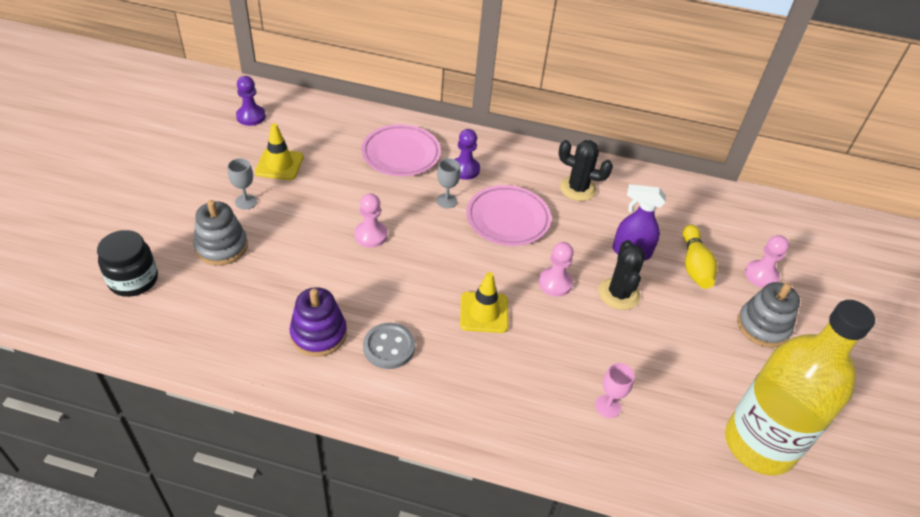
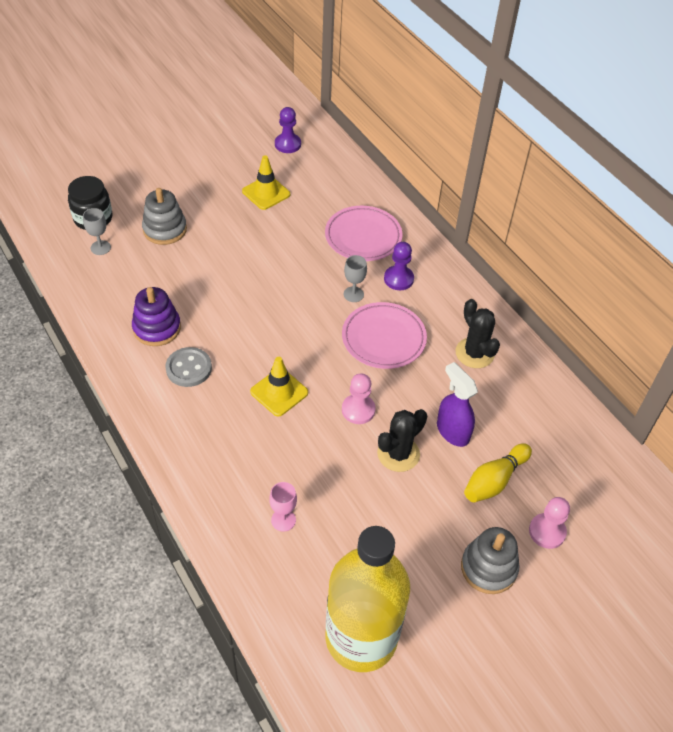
camera: 45 degrees right, 5 degrees up
grey goblet [228,158,257,210] -> grey goblet moved to [83,208,111,255]
pink pawn [354,193,388,248] -> none

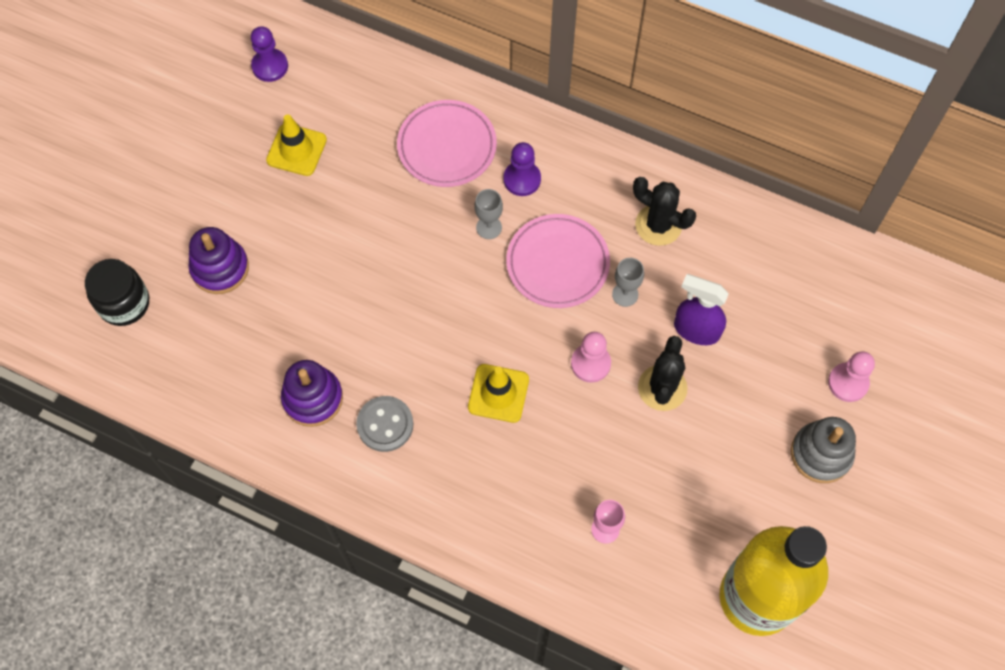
camera: 30 degrees left, 15 degrees up
grey goblet [83,208,111,255] -> grey goblet moved to [612,258,644,307]
grey stacking toy [142,188,187,245] -> purple stacking toy [188,227,249,294]
yellow bowling pin [464,443,532,502] -> none

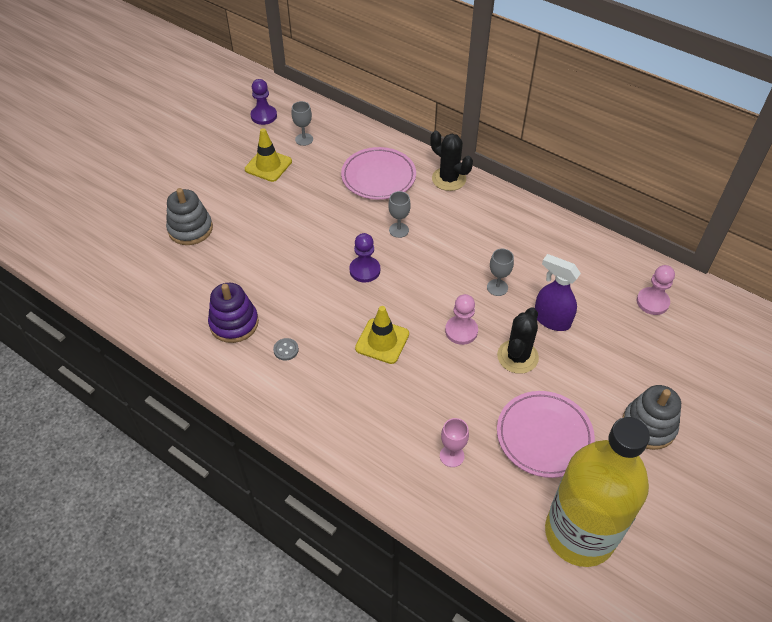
camera: 10 degrees right, 15 degrees down
black jar [85,259,149,326] -> none
purple stacking toy [188,227,249,294] -> grey stacking toy [166,188,213,245]
grey button [356,396,413,452] -> grey button [273,338,299,360], size x0.54
purple pawn [504,142,541,196] -> purple pawn moved to [349,233,380,283]
pink plate [506,214,610,308] -> pink plate moved to [497,391,595,478]
black cactus [633,177,696,246] -> black cactus moved to [430,131,473,191]
pink pawn [828,351,875,402] -> pink pawn moved to [637,265,675,315]
none -> grey goblet [291,101,313,146]

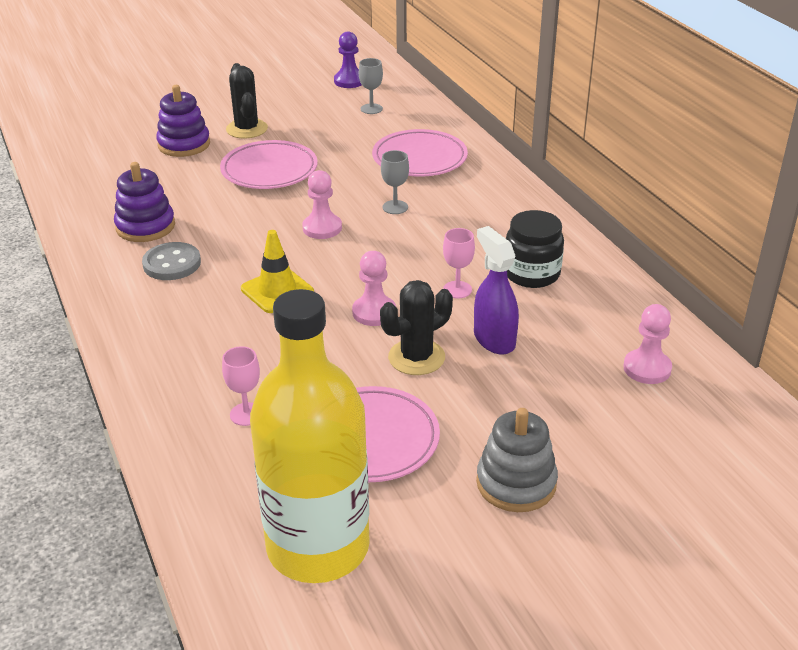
camera: 30 degrees right, 15 degrees down
grey stacking toy [166,188,213,245] -> purple stacking toy [156,85,210,157]
yellow traffic cone [245,128,292,182] -> none
grey button [273,338,299,360] -> grey button [142,242,201,280], size x1.85
purple pawn [349,233,380,283] -> pink pawn [302,170,342,239]
black cactus [430,131,473,191] -> black cactus moved to [226,63,268,139]
grey goblet [487,249,514,296] -> pink goblet [443,228,475,298]
none -> pink plate [220,140,318,189]
none -> black jar [506,210,564,288]

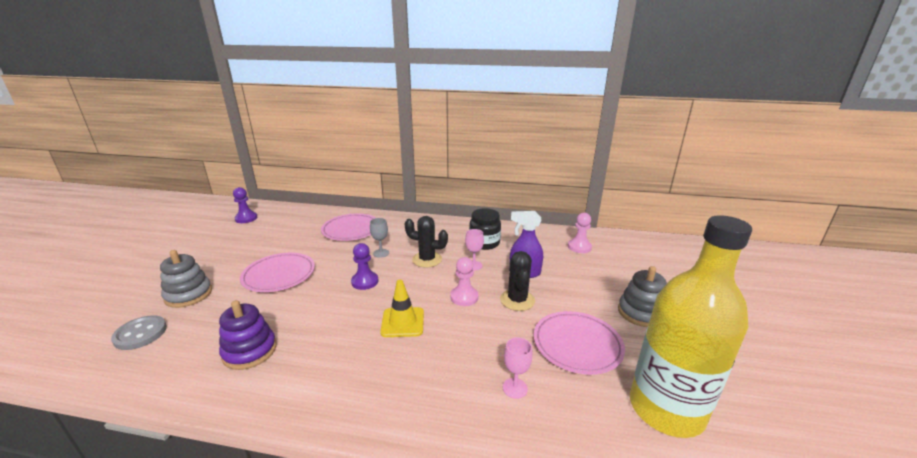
camera: 55 degrees left, 10 degrees down
grey button [142,242,201,280] -> grey button moved to [111,315,167,350]
purple stacking toy [156,85,210,157] -> grey stacking toy [160,250,212,308]
black cactus [226,63,268,139] -> black cactus moved to [405,216,448,268]
pink pawn [302,170,342,239] -> purple pawn [351,243,379,290]
grey goblet [359,58,383,114] -> none

